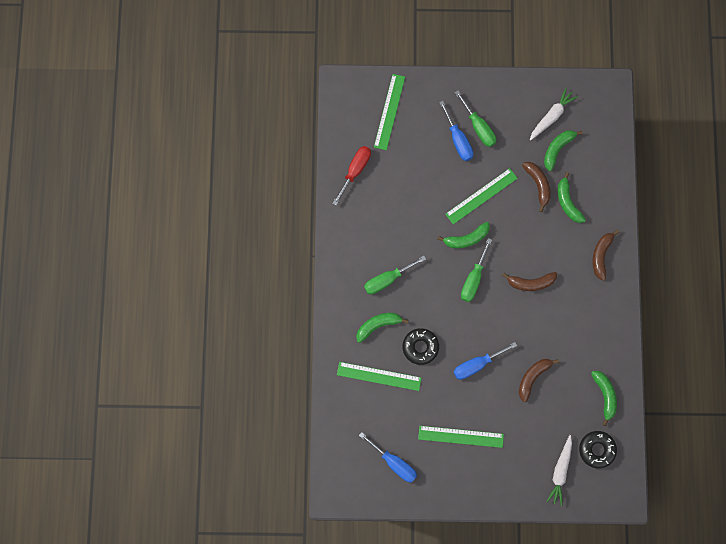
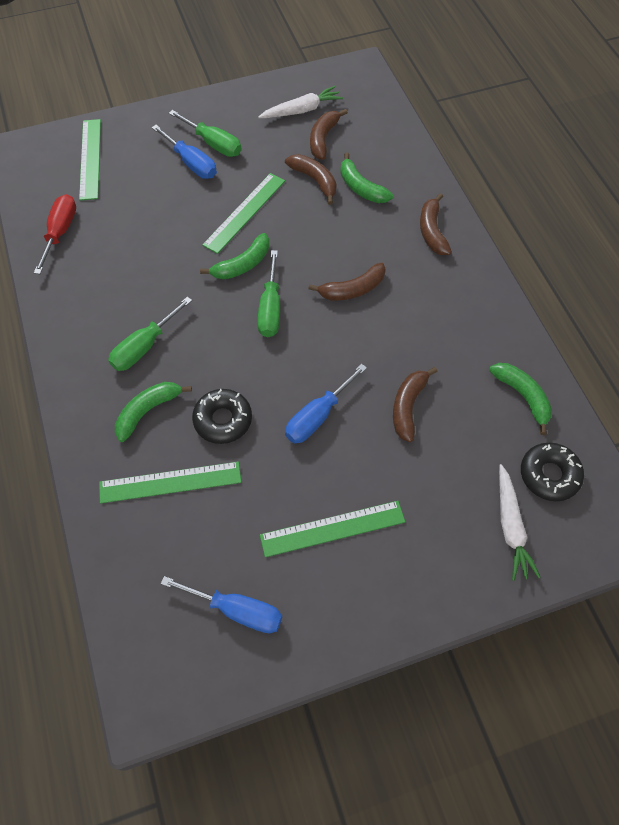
camera: 20 degrees left, 15 degrees down
white carrot [530,88,578,141] -> white carrot turned 45 degrees clockwise [258,86,343,118]
green banana [544,130,583,171] -> brown banana [310,109,348,160]

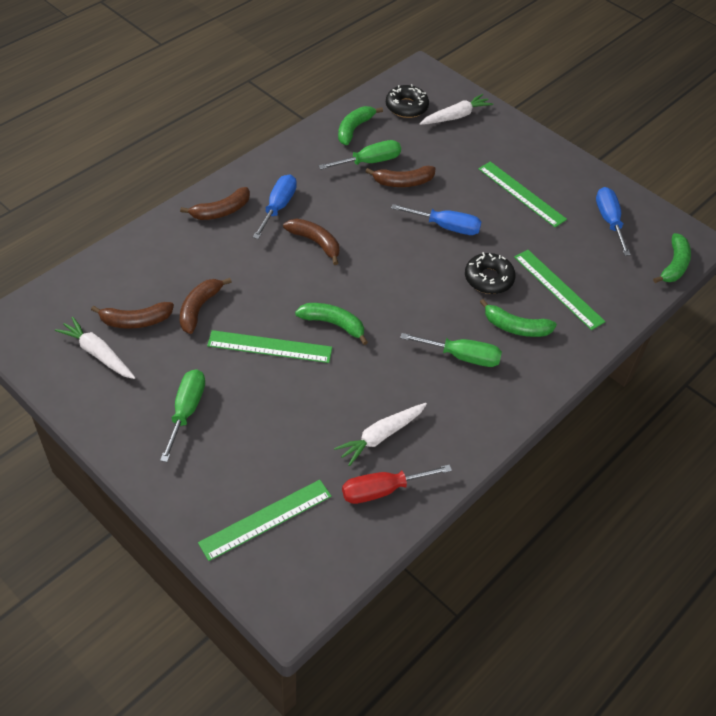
camera: 120 degrees left, 10 degrees down
blue screwdriver [151,125,217,179] -> blue screwdriver moved to [253,175,297,239]
green screwdriver [257,250,280,337] -> green screwdriver moved to [319,140,401,170]
green banana [340,153,393,203] -> green banana moved to [653,233,691,283]
none -> white carrot [334,403,427,466]

